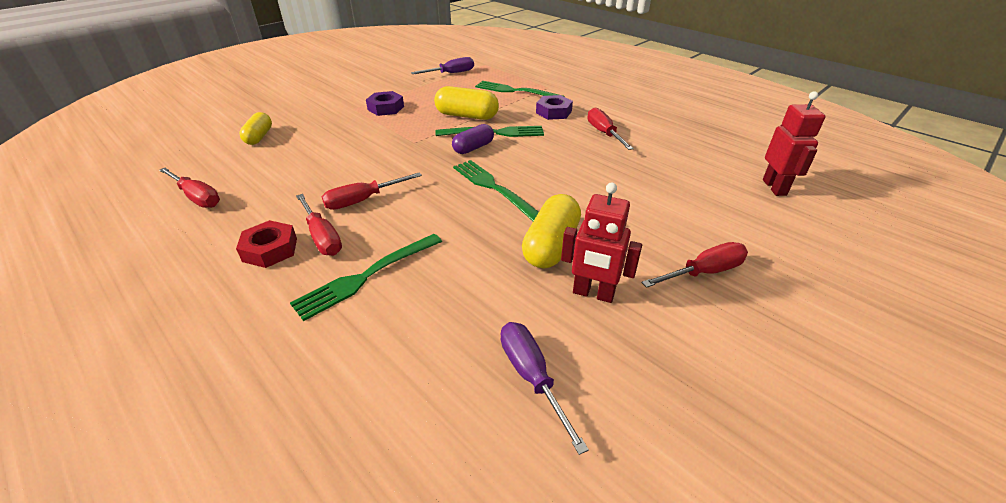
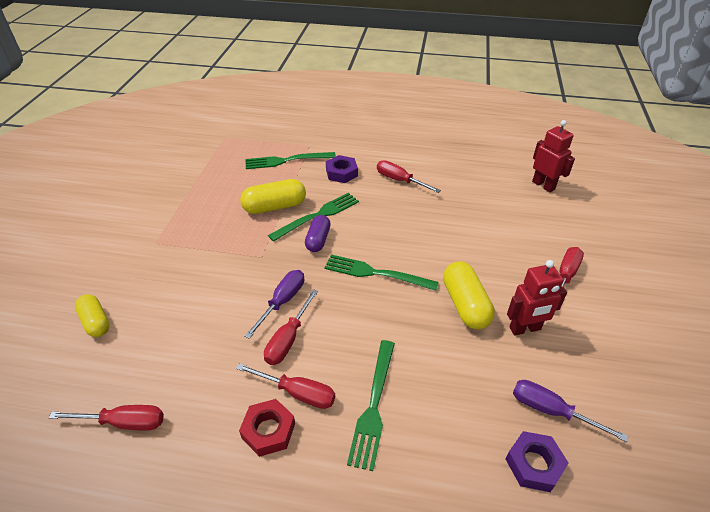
camera: 35 degrees left, 5 degrees up
purple nut [366,91,404,116] -> purple nut moved to [506,431,568,492]
purple screwdriver [411,57,474,74] -> purple screwdriver moved to [245,270,304,339]

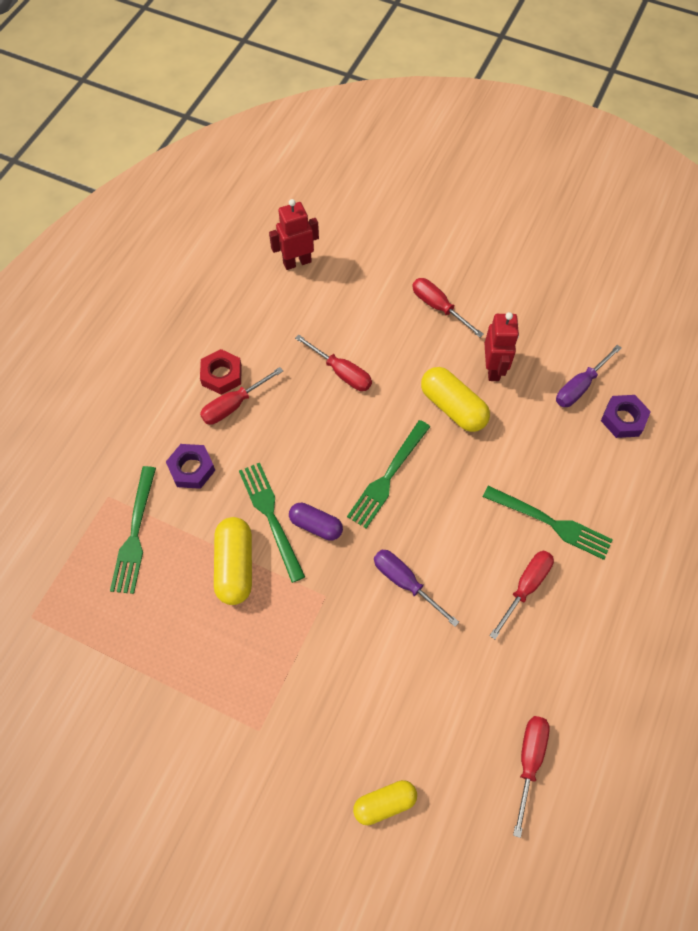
camera: 75 degrees left, 20 degrees up
red nut [239,399,295,457] -> red nut moved to [200,349,242,395]
red screwdriver [264,289,318,365] -> red screwdriver moved to [295,335,372,391]
yellow capsule [443,262,495,329] -> yellow capsule turned 45 degrees clockwise [421,367,490,432]

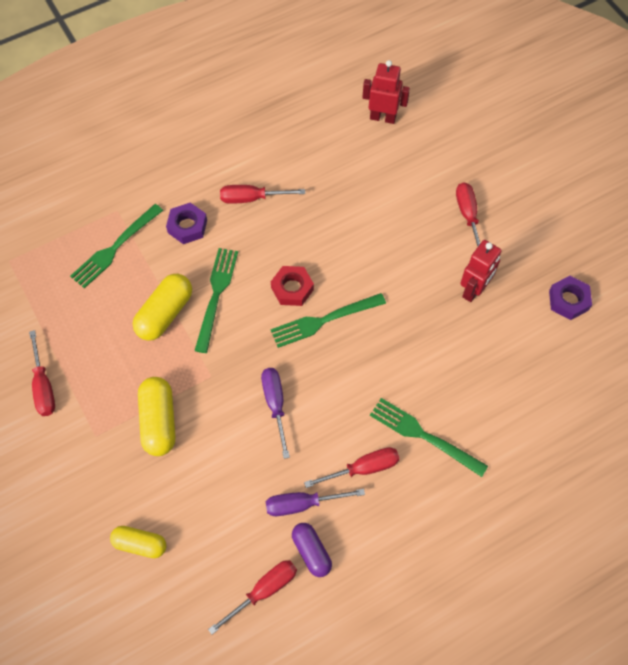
camera: 35 degrees right, 0 degrees up
red nut [200,349,242,395] -> red nut moved to [271,266,314,306]
purple capsule [289,503,343,541] -> purple capsule moved to [292,523,332,577]
red screwdriver [295,335,372,391] -> red screwdriver moved to [29,330,55,416]
yellow capsule [421,367,490,432] -> yellow capsule moved to [138,377,176,456]
green fork [483,486,613,560] -> green fork turned 150 degrees clockwise [370,398,488,477]
purple screwdriver [556,345,622,407] -> purple screwdriver moved to [266,489,365,516]
purple nut [601,395,651,438] -> purple nut moved to [549,276,592,320]

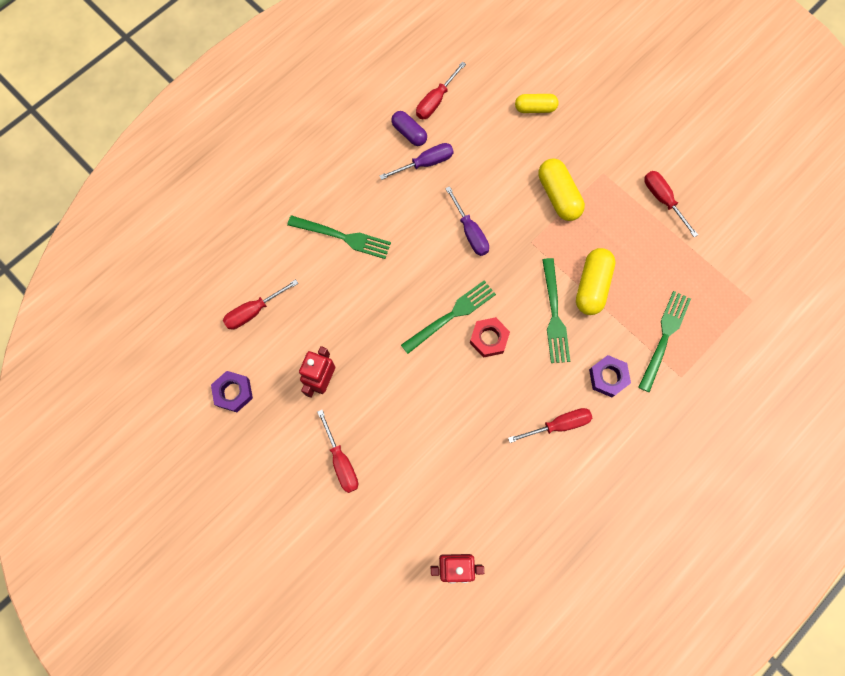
camera: 165 degrees right, 10 degrees up
red screwdriver [304,447,399,488] -> red screwdriver moved to [223,279,299,329]

